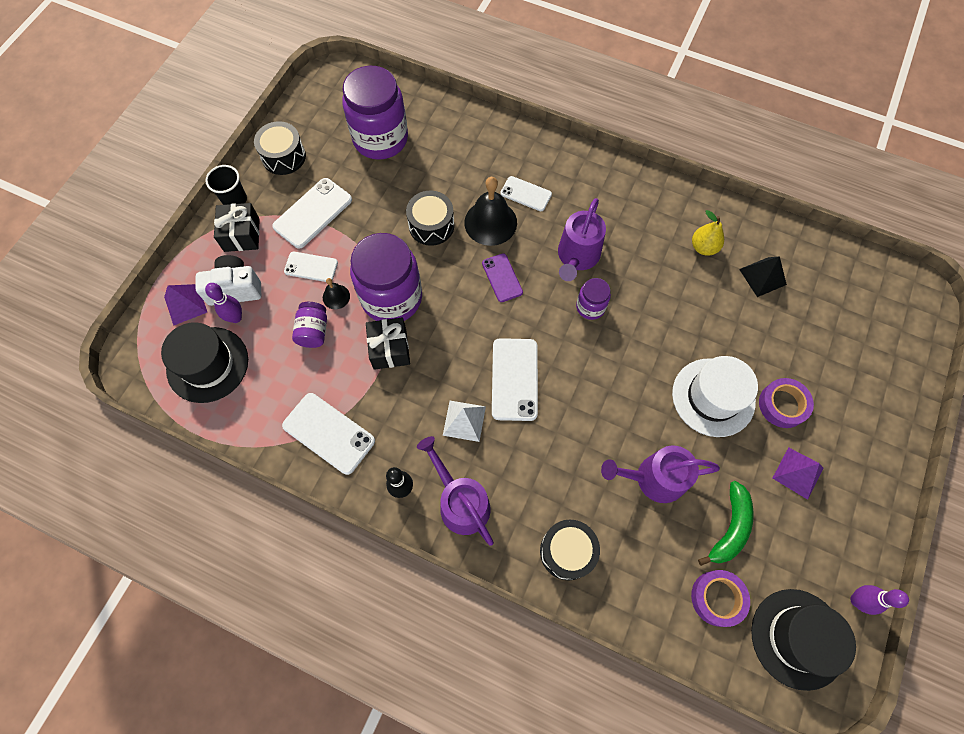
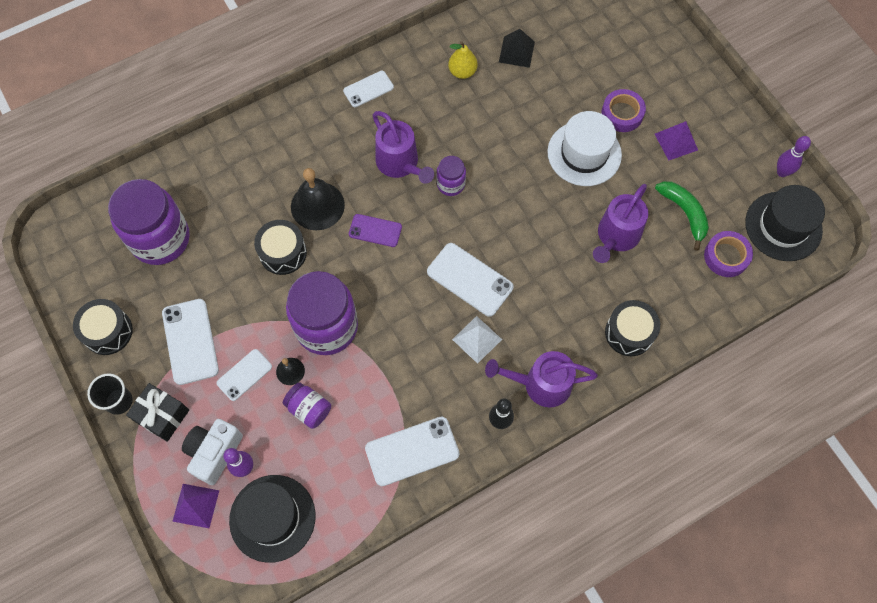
camera: 55 degrees left, 0 degrees up
black gift [366,318,410,370] -> none
white phone [500,176,552,211] -> white phone moved to [343,71,394,107]

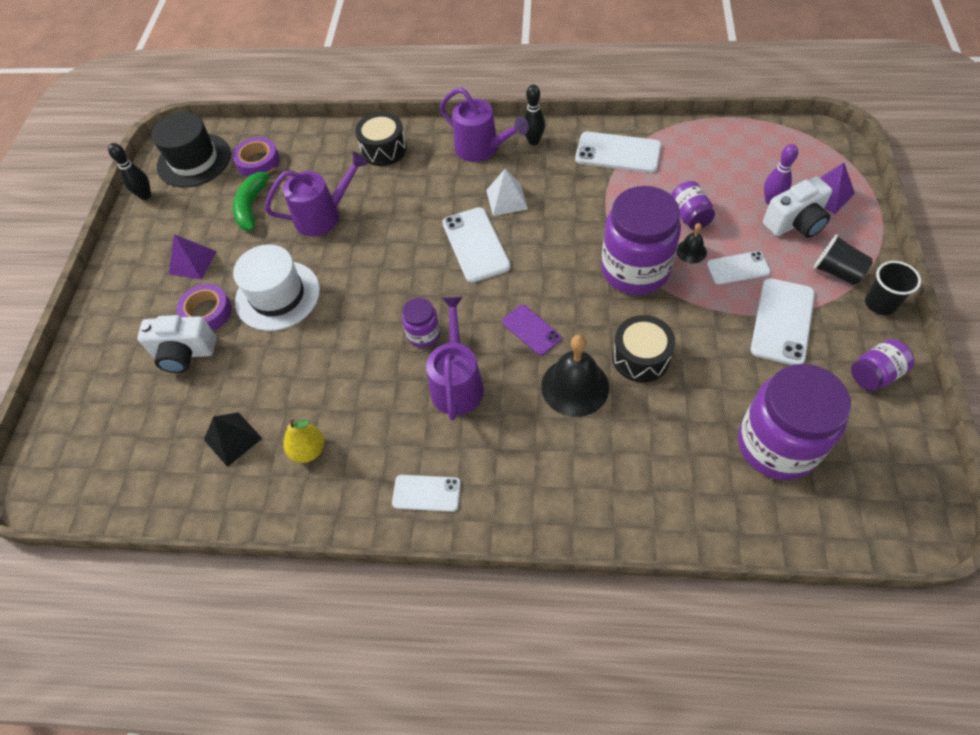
camera: 140 degrees left, 10 degrees down
black drum [73,299,133,355] -> purple jar [851,339,914,391]
black gift [126,383,189,442] -> black cup [813,234,873,285]
black hat [229,475,316,563] -> none
purple bowling pin [777,136,811,177] -> black bowling pin [108,143,151,200]
none -> white camera [137,315,216,373]

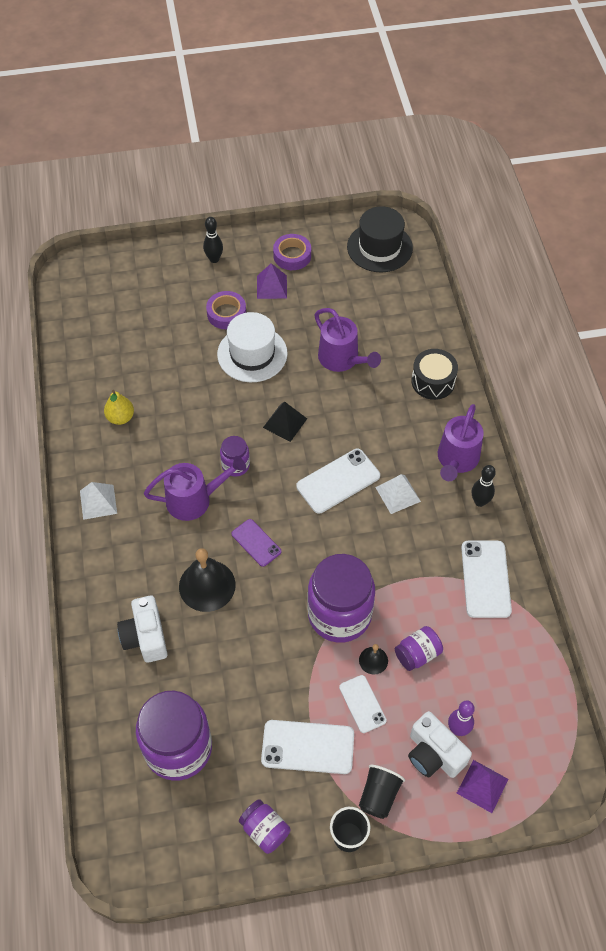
camera: 70 degrees right, 0 degrees up
black bowling pin [108,143,151,200] -> black bowling pin moved to [203,217,223,263]
white camera [137,315,216,373] -> white camera moved to [117,595,168,663]
black pyramid [204,412,262,467] -> black pyramid moved to [263,401,307,442]
purple tape [233,137,280,177] -> purple tape moved to [273,234,311,270]
green banana [233,167,277,231] -> none
white phone [392,475,461,512] -> white pyramid [80,482,117,520]
purple phone [502,305,562,356] -> purple phone turned 75 degrees counterclockwise [232,519,281,567]
black drum [612,315,675,383] -> none

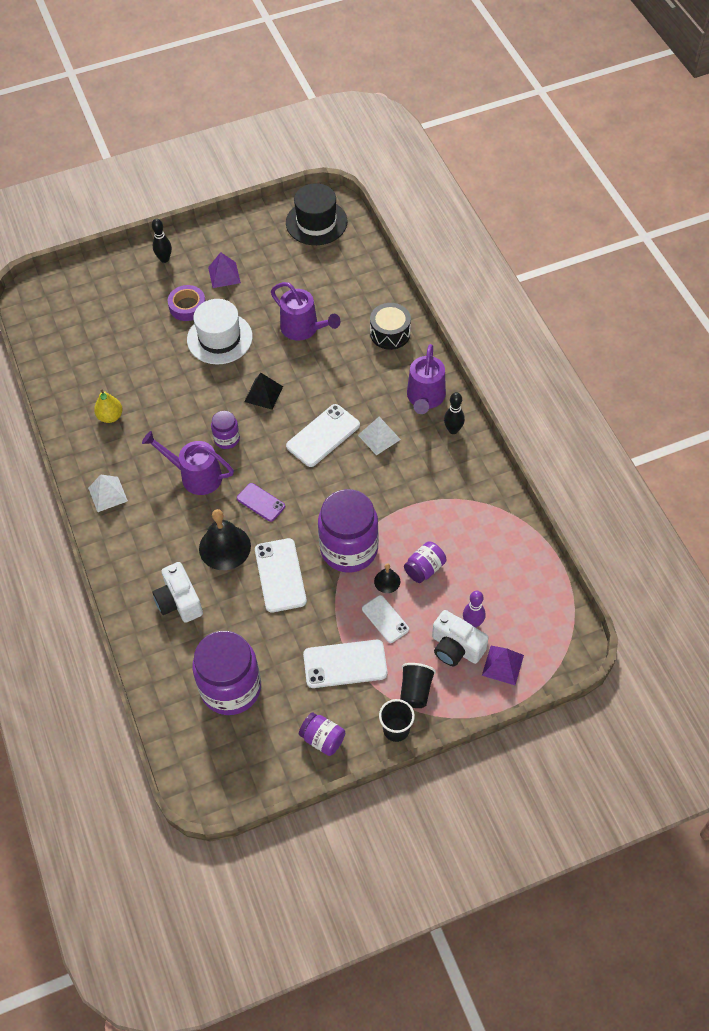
camera: 10 degrees left, 0 degrees up
purple watering can [144,456,246,521] -> purple watering can turned 135 degrees counterclockwise [142,431,234,495]
purple tape [273,234,311,270] -> none
white phone [461,541,512,618] -> white phone moved to [255,538,307,613]

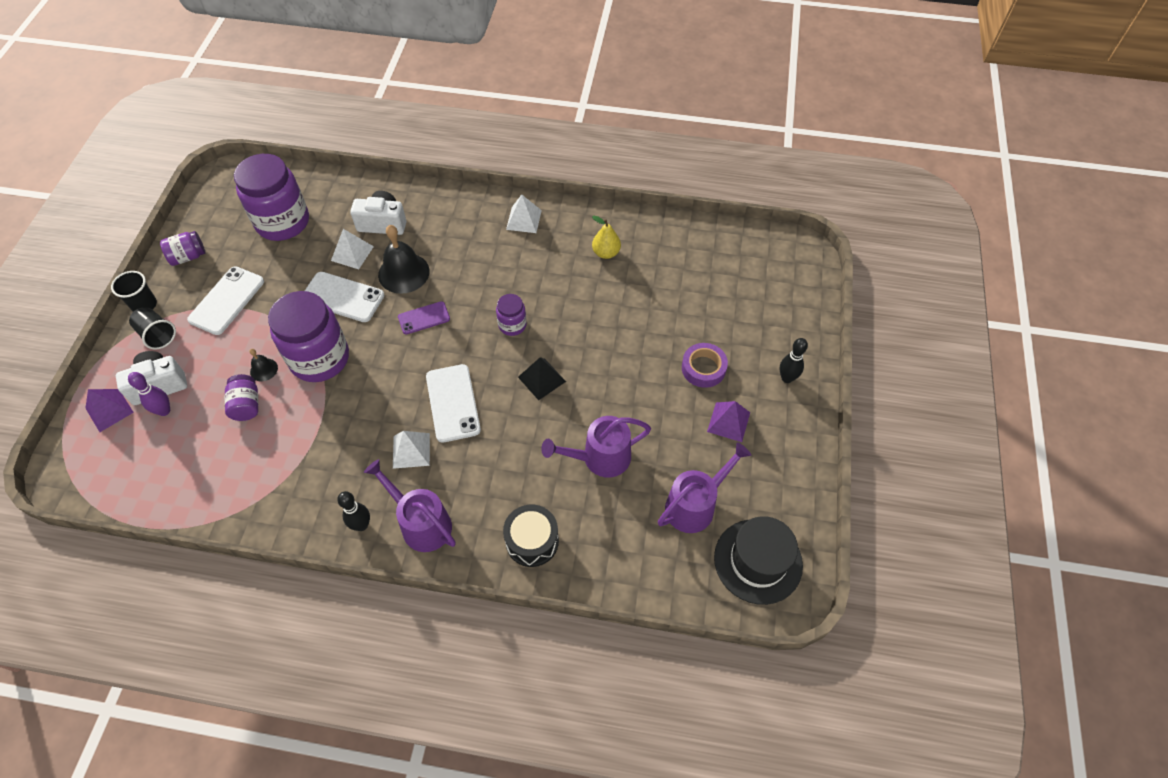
camera: 120 degrees right, 0 degrees up
purple watering can [142,431,234,495] -> purple watering can moved to [658,442,751,533]
white hat [187,299,253,364] -> none
white phone [362,595,409,643] -> none
none -> white pyramid [331,229,374,269]

